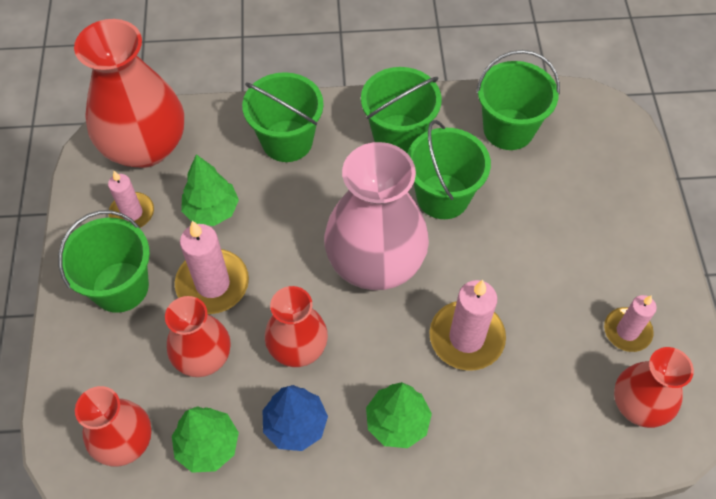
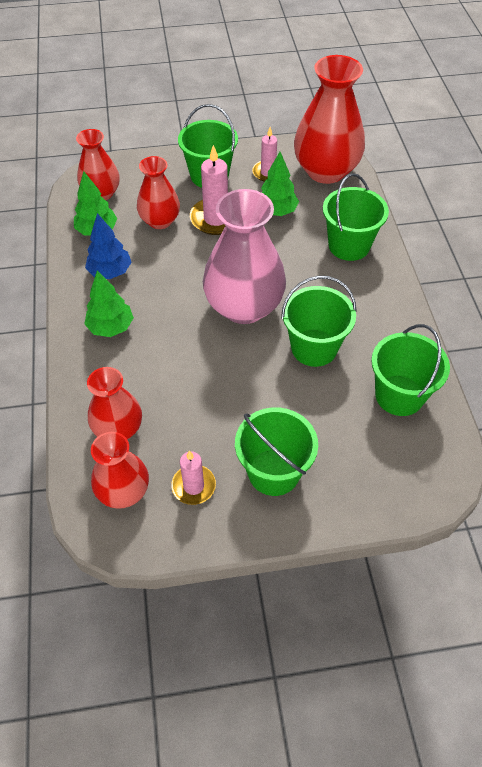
camera: 85 degrees right, 5 degrees down
red vase [265,286,328,367] -> red vase moved to [87,367,142,439]
green bucket [361,67,442,153] -> green bucket moved to [235,407,318,496]
pink candle [429,280,506,370] -> none

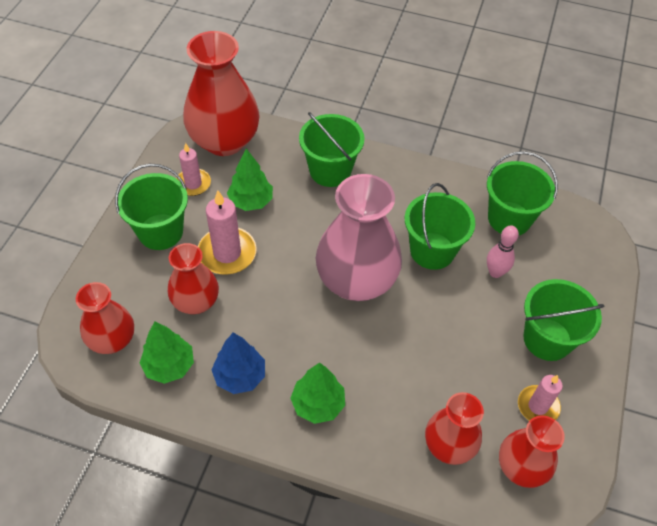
camera: 65 degrees left, 0 degrees up
none -> pink bowling pin [487,225,519,278]

